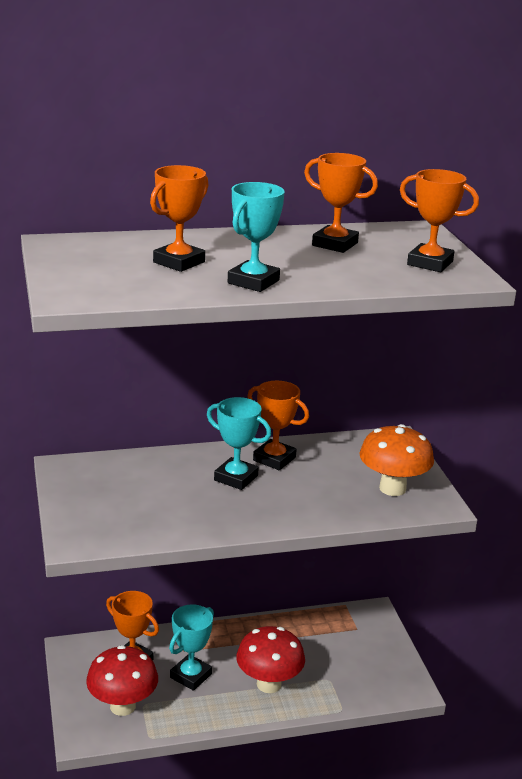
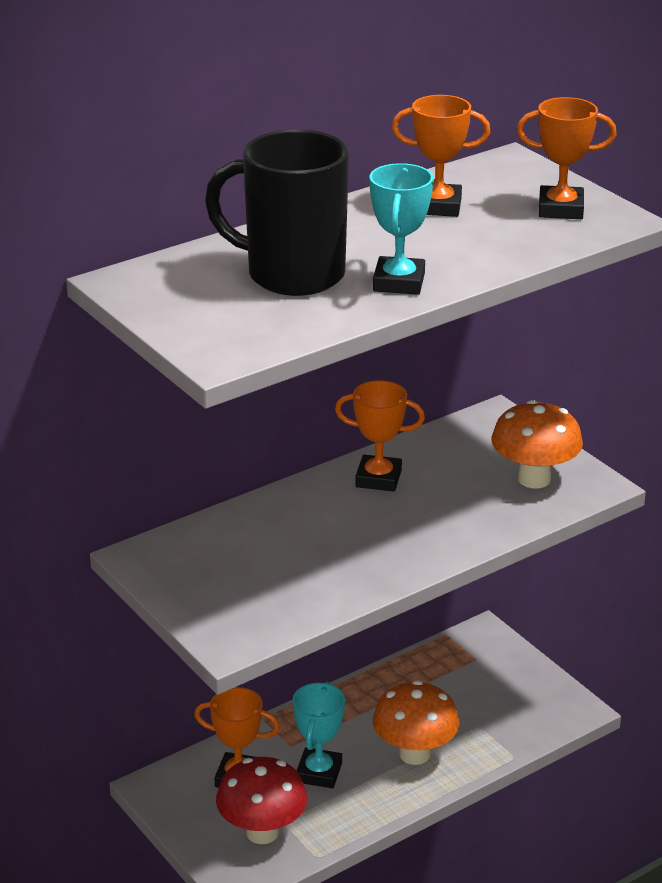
camera: 20 degrees left, 5 degrees up
orange trophy [150,165,209,272] -> black mug [205,129,349,296]
turquoise trophy [207,397,271,490] -> none
red mushroom [236,626,305,693] -> orange mushroom [373,680,459,765]

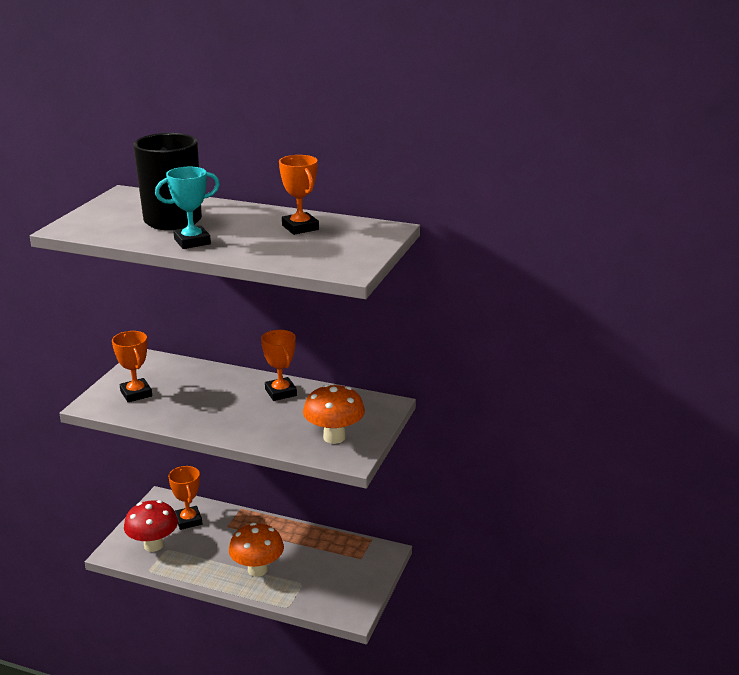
camera: 55 degrees right, 5 degrees down
turquoise trophy [293,682,345,788] -> none
orange trophy [517,97,617,219] -> orange trophy moved to [112,331,152,402]

